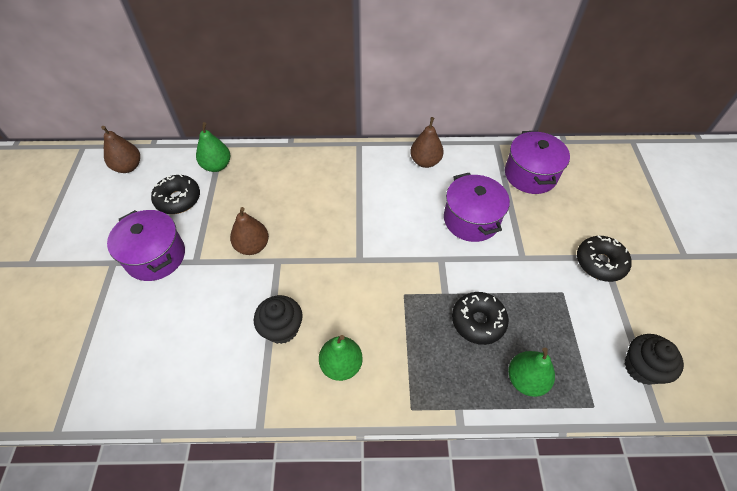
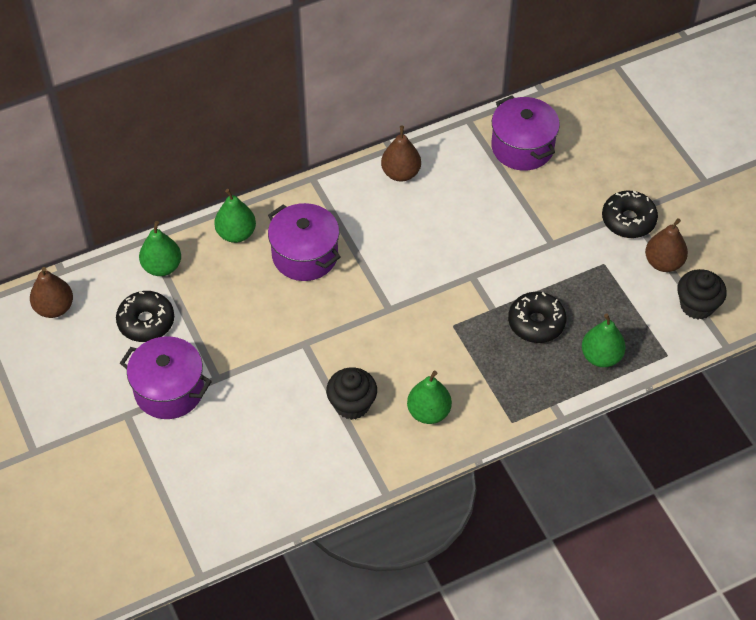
camera: 25 degrees left, 0 degrees up
brown pear [230,207,269,255] -> brown pear moved to [645,218,688,272]
purple pot [444,173,510,242] -> purple pot moved to [268,203,340,281]
none -> green pear [214,189,256,243]

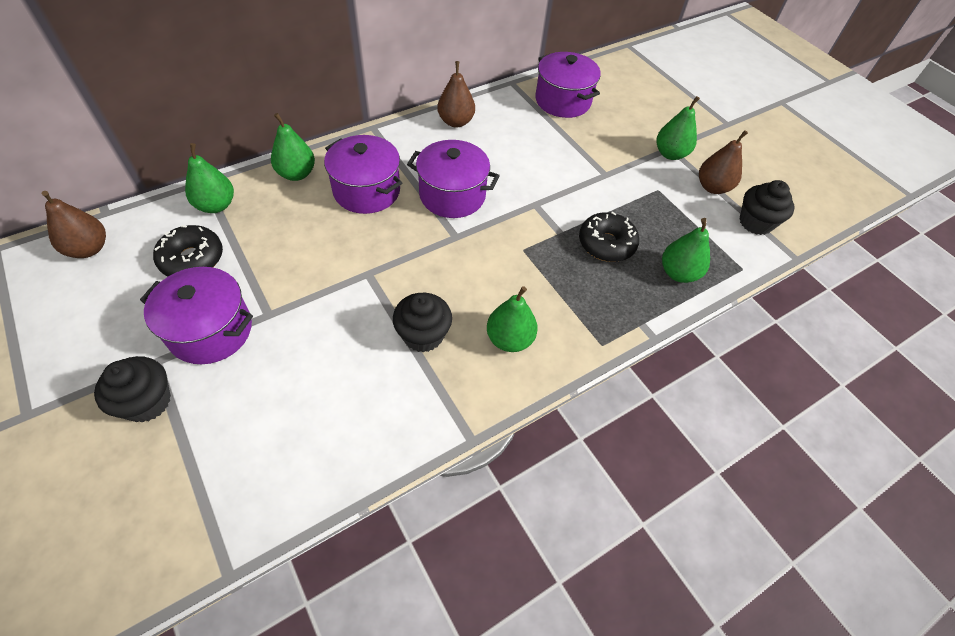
camera: 10 degrees left, 0 degrees up
black donut [602,191,658,238] -> green pear [656,96,700,160]
none -> black cupcake [94,356,171,423]
none -> purple pot [407,140,500,218]

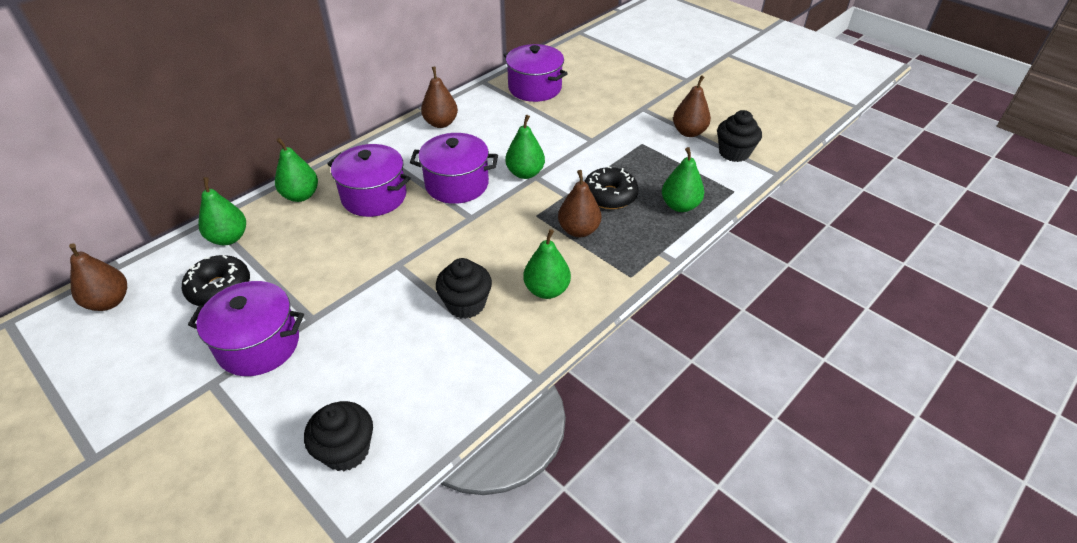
camera: 10 degrees left, 10 degrees down
black cupcake [94,356,171,423] -> black cupcake moved to [304,401,373,471]
green pear [656,96,700,160] -> green pear moved to [505,115,545,179]
none -> brown pear [558,170,602,237]

